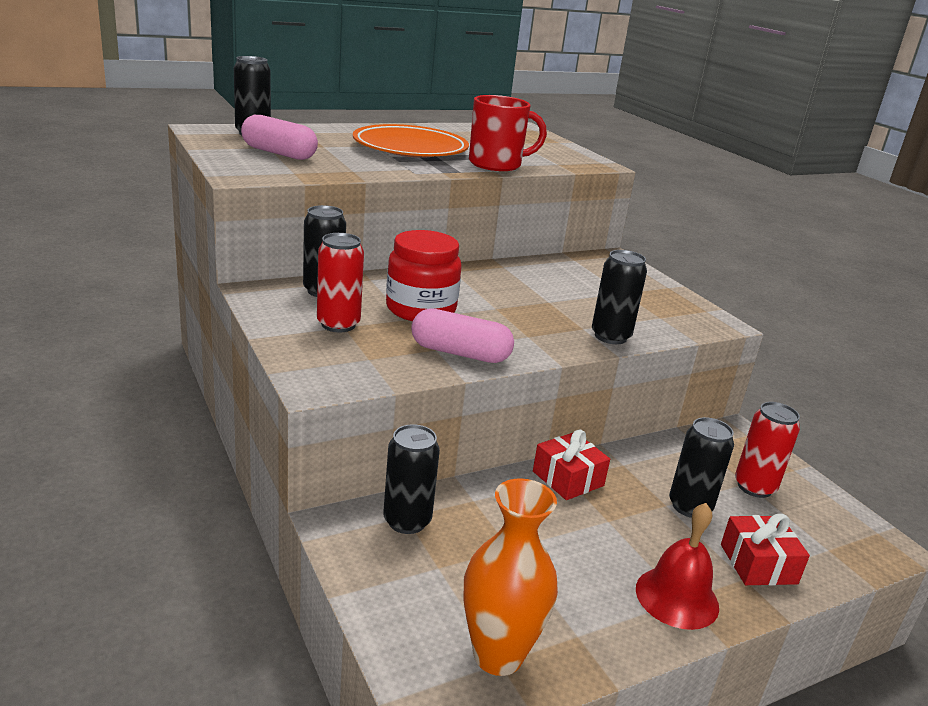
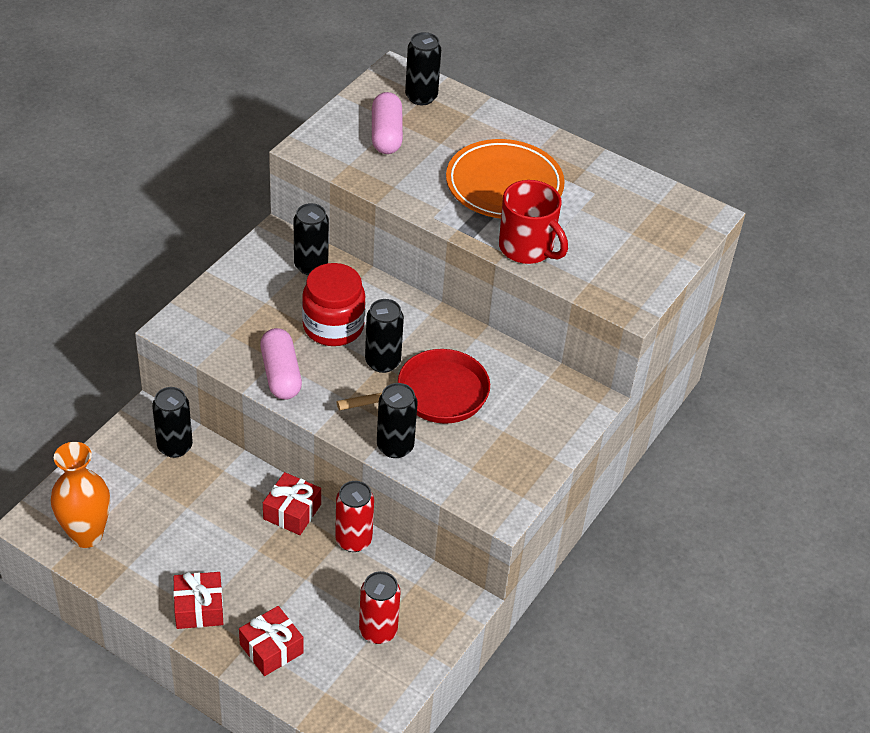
camera: 60 degrees right, 20 degrees up
red can [317,233,364,332] -> red can moved to [335,481,374,552]
red bell [636,503,719,630] -> red gift [173,572,223,629]
black can [669,417,734,518] -> black can moved to [365,299,404,373]
none -> red pan [336,349,490,424]

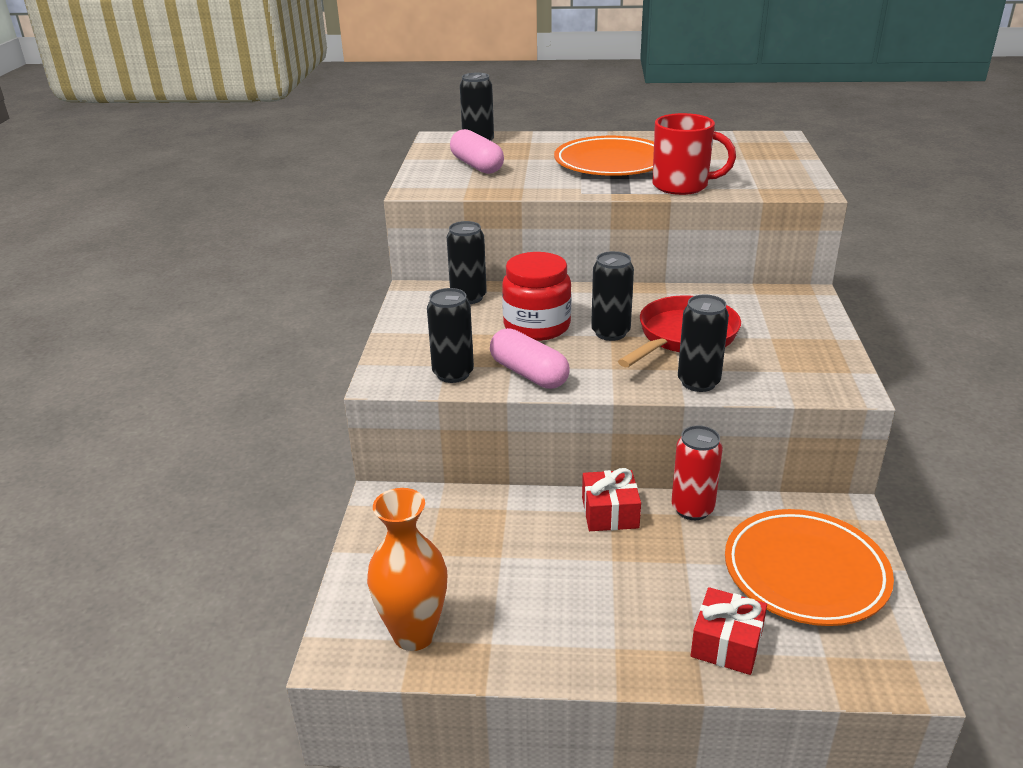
camera: 25 degrees left, 15 degrees down
black can [152,387,193,458] -> black can moved to [427,288,474,383]
red gift [173,572,223,629] -> none
red can [359,571,401,644] -> orange plate [725,509,894,626]

